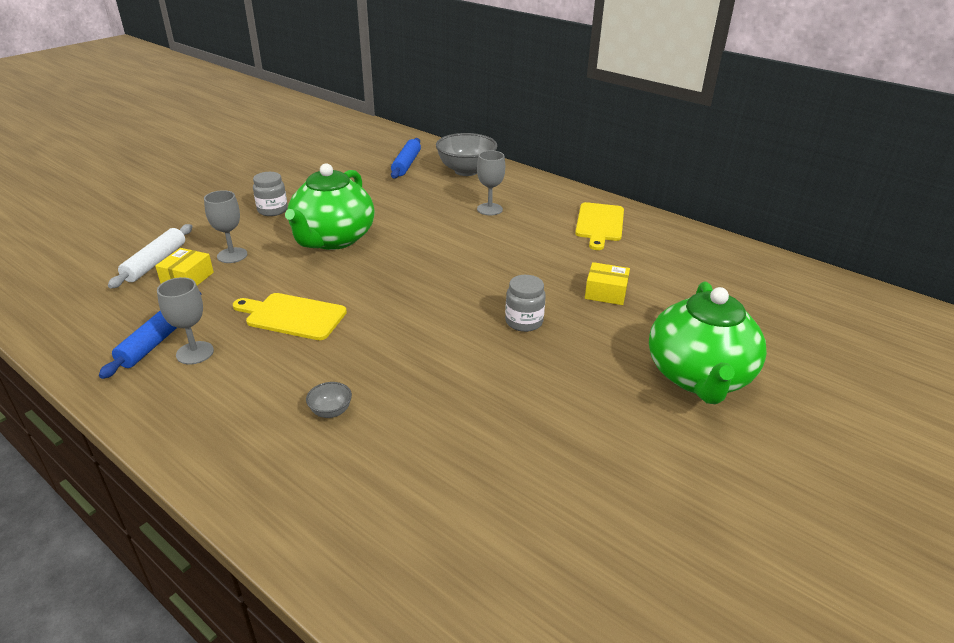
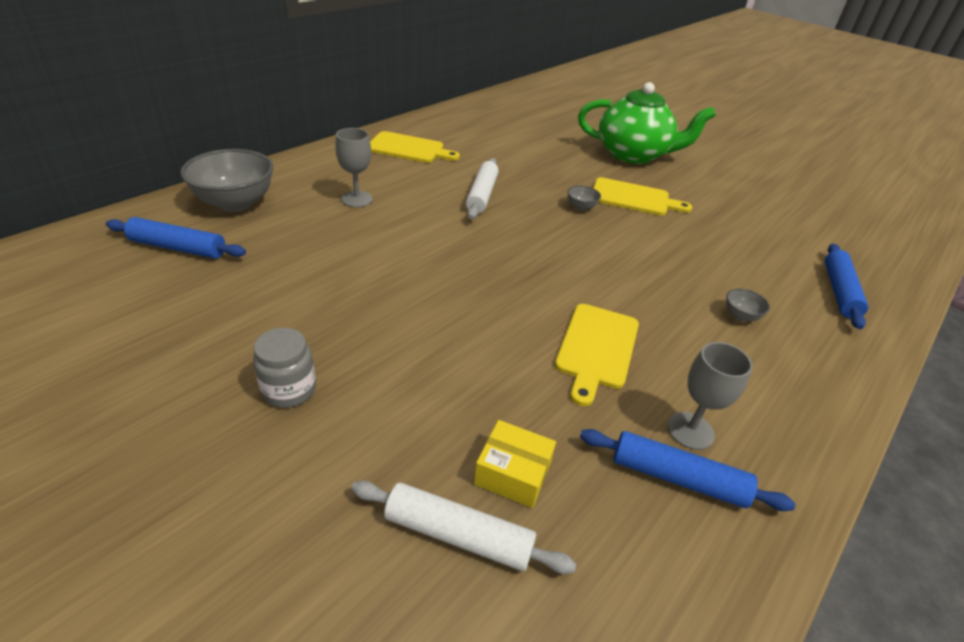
camera: 90 degrees left, 5 degrees up
grey goblet [204,190,247,263] -> none
green teapot [285,163,375,250] -> none
grey jar [505,275,546,332] -> grey bowl [567,186,601,211]
yellow box [585,262,630,305] -> none
none -> white rolling pin [466,158,499,219]
none -> yellow cutting board [594,177,692,216]
none -> blue rolling pin [825,244,869,329]

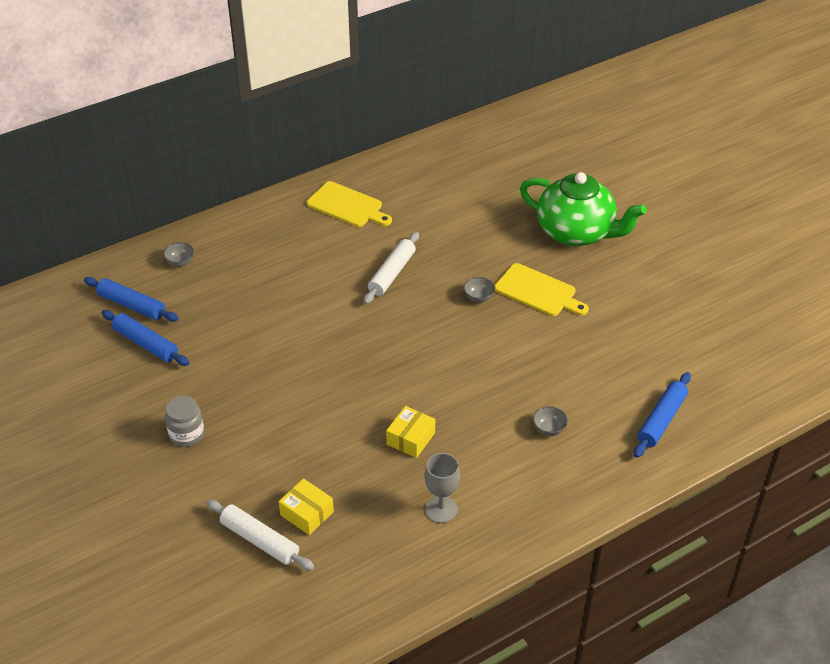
camera: 20 degrees right, 5 degrees up
grey bowl [181,149,273,212] -> grey bowl [163,242,194,267], size x0.43
grey goblet [335,128,373,207] -> none
yellow cutting board [555,304,639,406] -> yellow box [386,406,435,458]
blue rolling pin [580,429,796,511] -> blue rolling pin moved to [102,310,189,366]

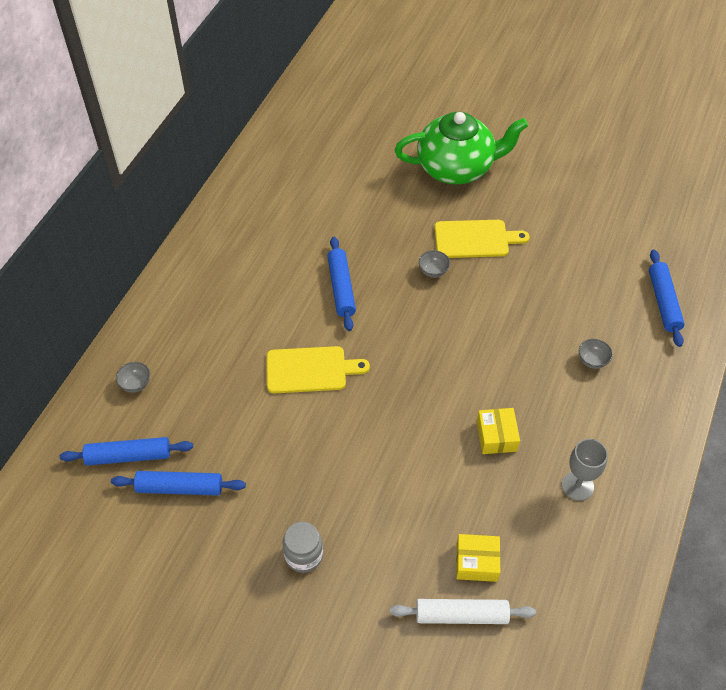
camera: 35 degrees left, 10 degrees up
yellow cutting board [307,181,392,227] -> yellow cutting board moved to [267,346,370,393]
white rolling pin [364,232,419,304] -> blue rolling pin [327,237,356,331]

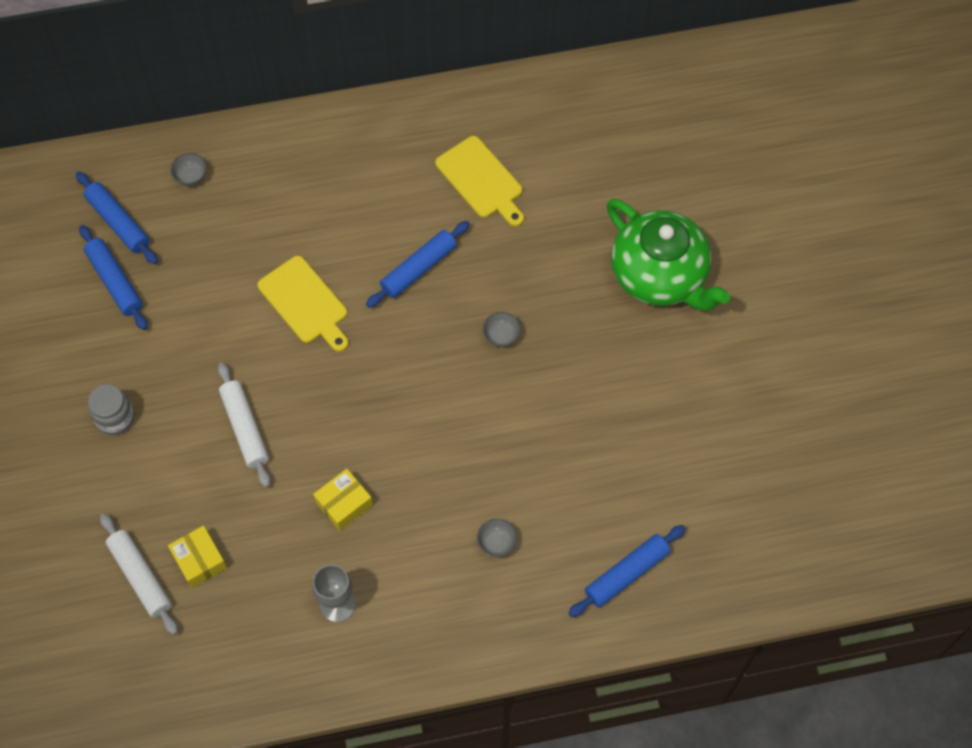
camera: 55 degrees right, 10 degrees up
yellow cutting board [435,220,530,258] -> yellow cutting board moved to [435,136,524,227]
none -> white rolling pin [218,363,270,488]

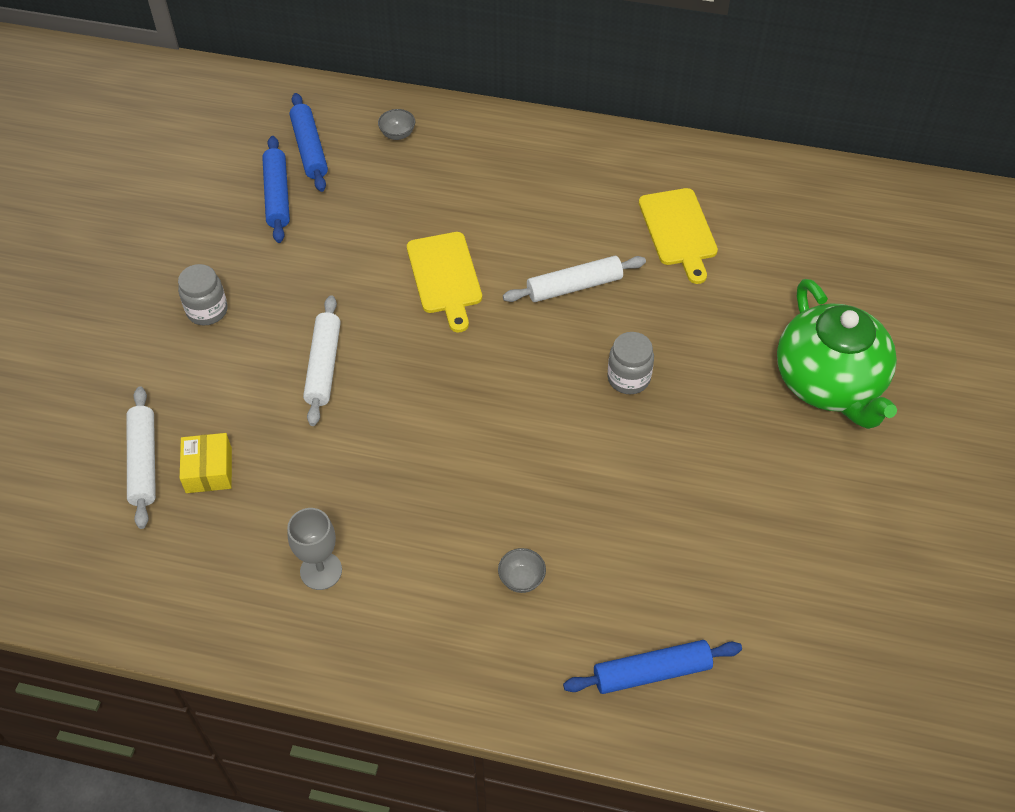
camera: 25 degrees right, 10 degrees down
yellow box [313,469,373,531] -> none
blue rolling pin [366,221,470,308] -> white rolling pin [503,256,646,302]
grey bowl [483,312,521,347] -> grey jar [607,332,654,394]

